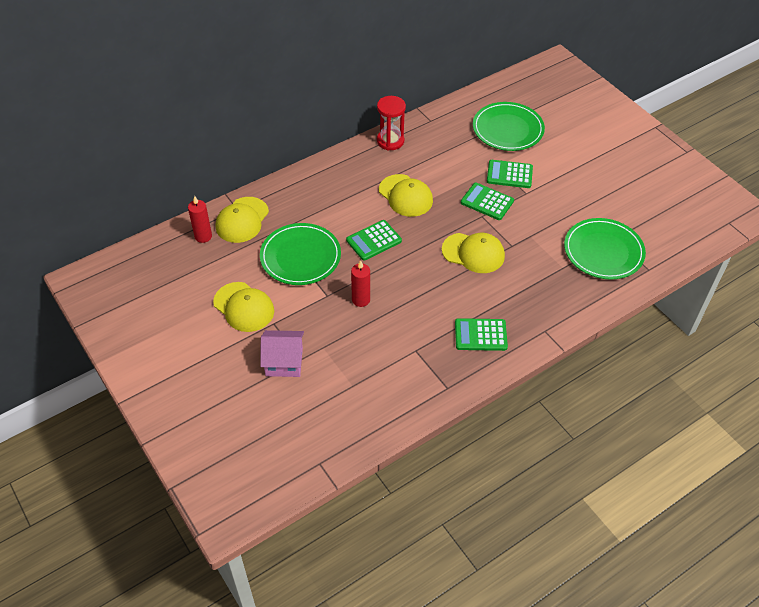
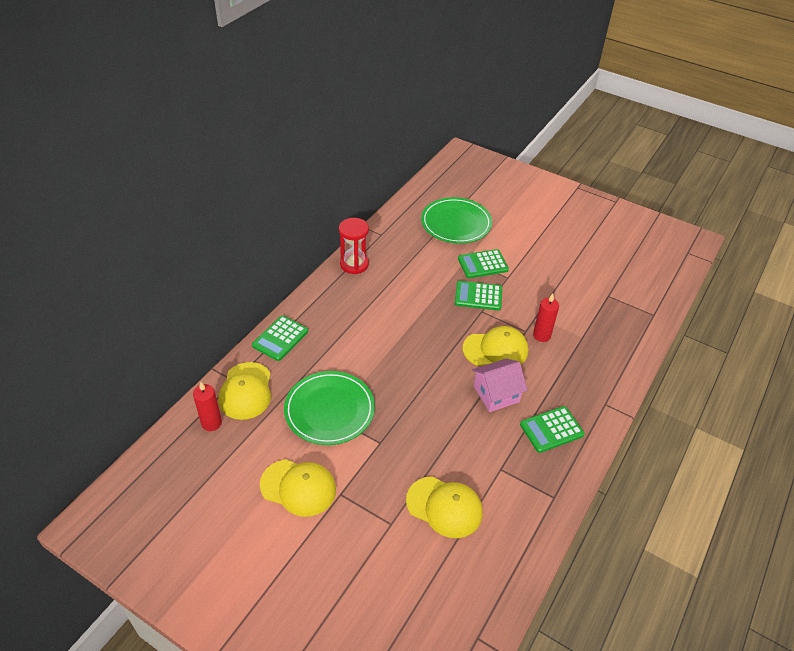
camera: 25 degrees left, 5 degrees down
pink house [260,330,304,377] -> pink house moved to [472,359,528,412]
green calculator [346,220,402,261] -> green calculator moved to [252,316,308,361]
red candle [351,260,370,307] -> red candle moved to [533,294,559,342]
yellow cap [379,174,433,217] -> yellow cap moved to [406,476,483,538]
green plate [564,218,646,279] -> none

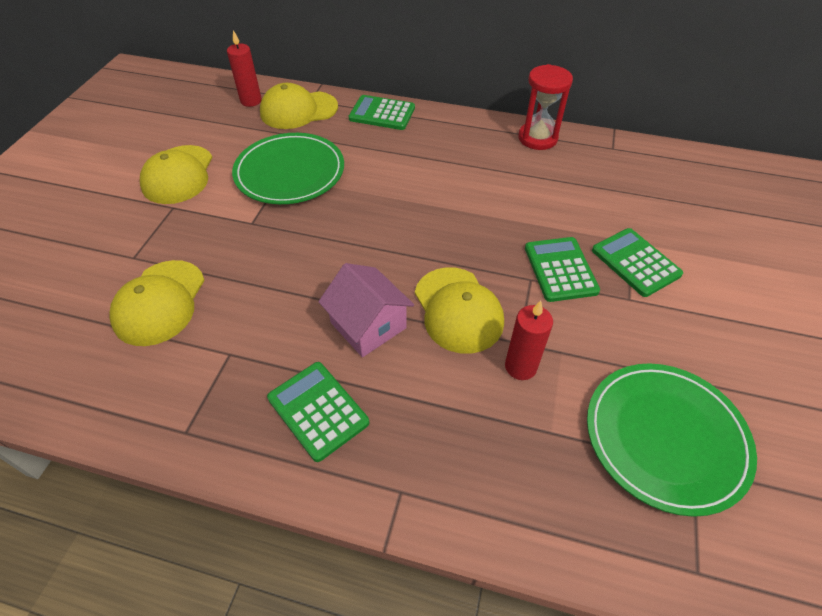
camera: 75 degrees right, 5 degrees up
green plate [421,197,492,244] -> green plate moved to [587,363,757,517]

